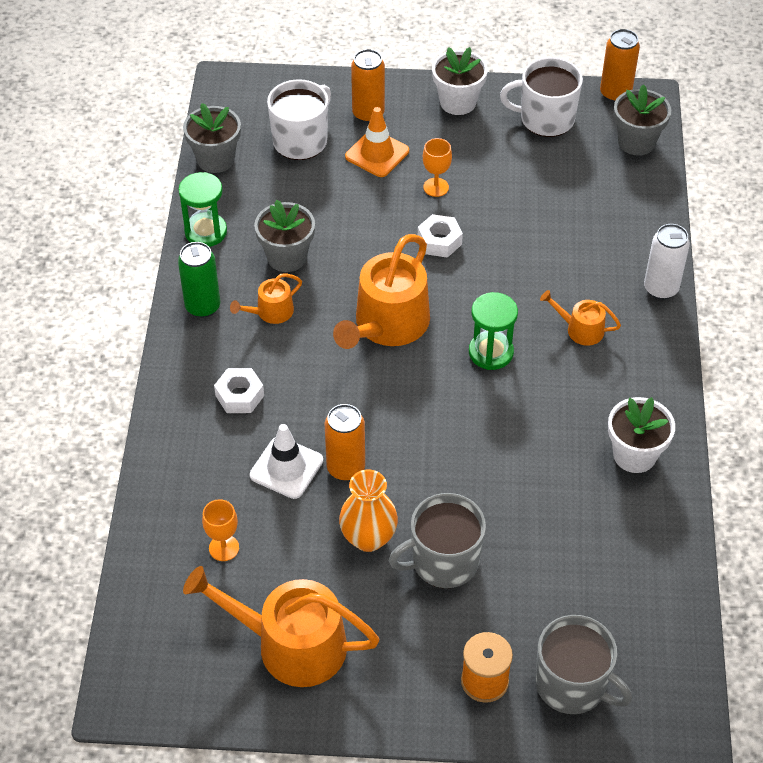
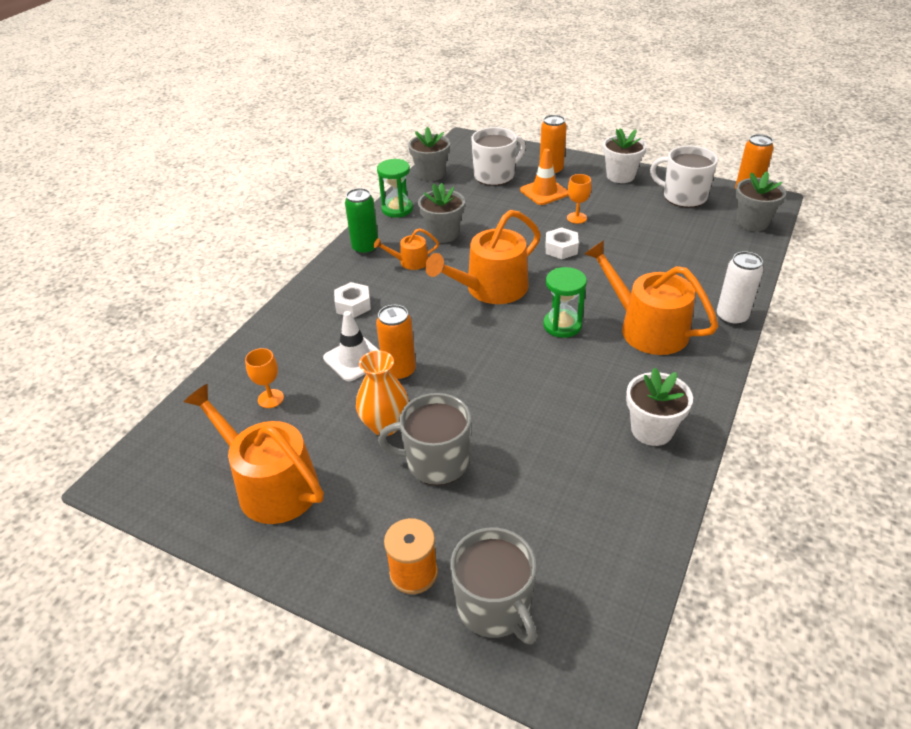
camera: 25 degrees right, 10 degrees down
orange watering can [540,290,621,346] -> orange watering can [584,240,718,355], size x2.04

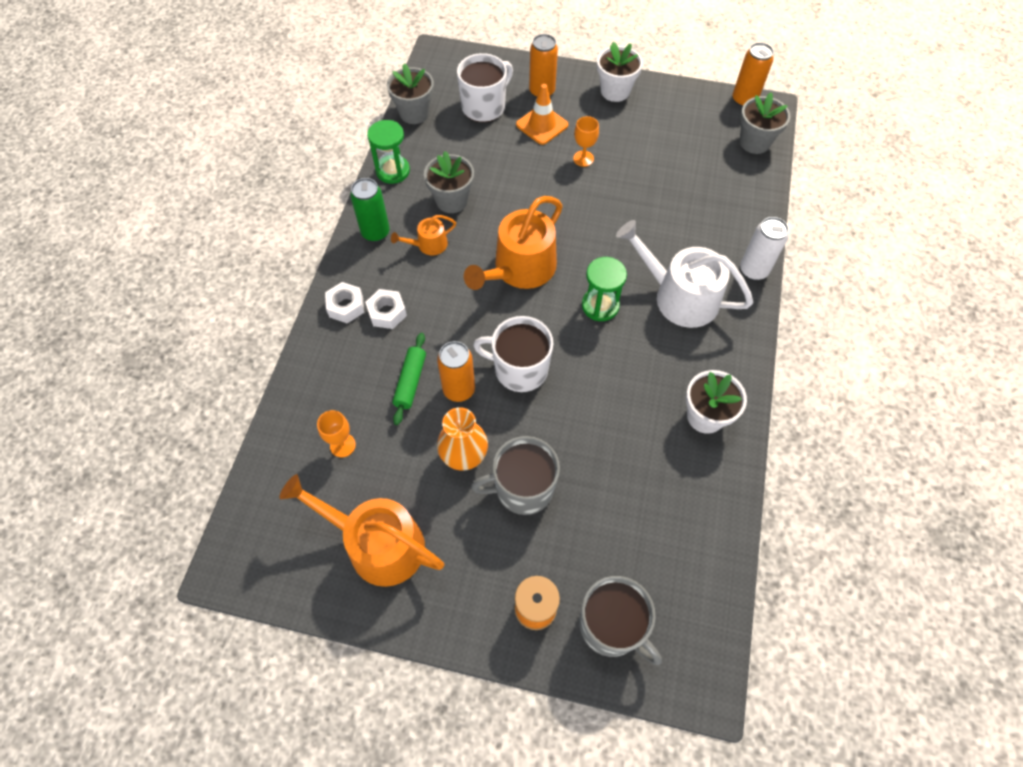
camera: 15 degrees left, 20 degrees up
white traffic cone [323,311,380,382] -> green rolling pin [392,333,426,425]
white nut [546,227,579,259] -> white nut moved to [325,282,364,324]
orange watering can [584,240,718,355] -> white watering can [616,220,753,328]
white mug [650,146,718,207] -> white mug moved to [473,316,553,392]

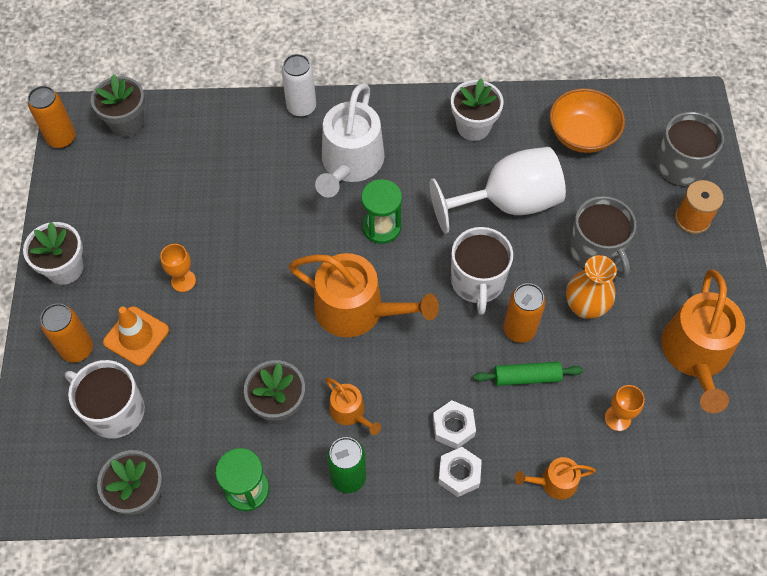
camera: 105 degrees left, 0 degrees up
none -> white goblet [430,147,566,234]
none -> orange watering can [514,457,596,500]
none -> orange bowl [550,88,625,153]

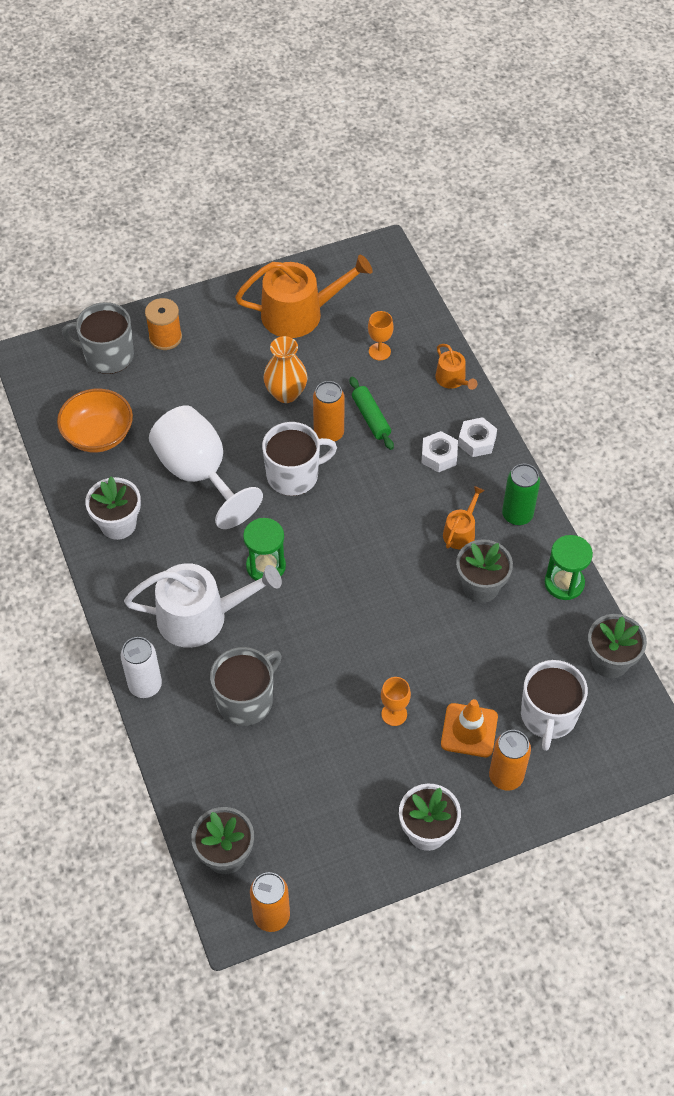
camera: 110 degrees left, 5 degrees down
orange watering can [289,253,439,337] -> none
grey mug [569,196,636,278] -> grey mug moved to [210,647,282,726]

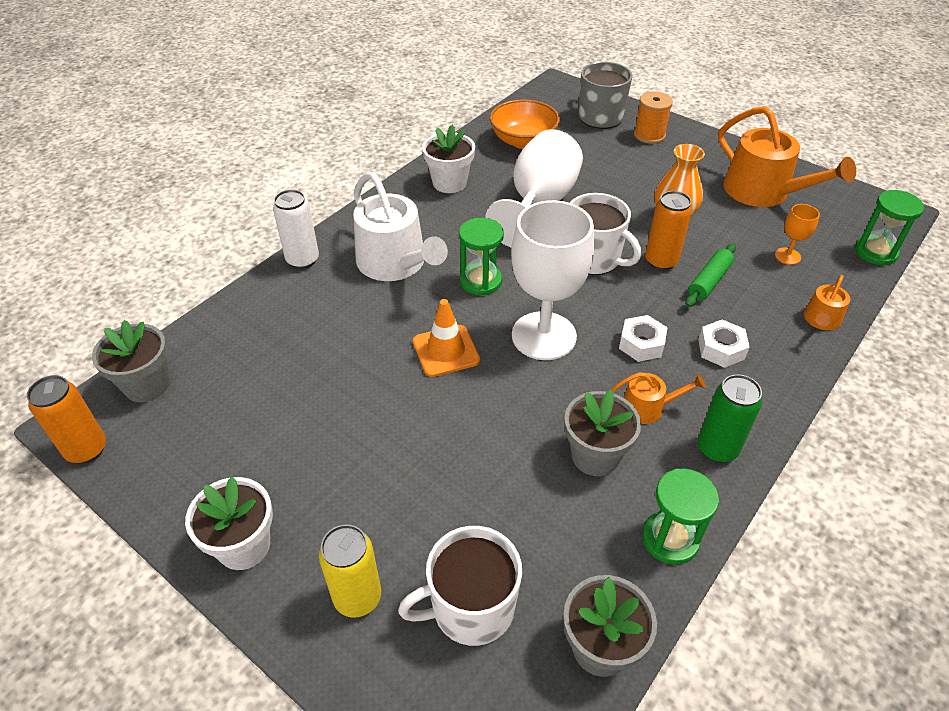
camera: 60 degrees right, 10 degrees down
grey mug [210,647,282,726] -> none
orange goblet [381,677,411,726] -> none
orange traffic cone [441,699,498,757] -> orange traffic cone moved to [413,299,480,377]
white nut [458,417,497,457] -> white nut moved to [619,315,668,362]
orange can [489,730,531,791] -> yellow can [319,524,381,618]
none -> white goblet [511,200,594,360]
none -> green hourglass [855,190,924,265]

